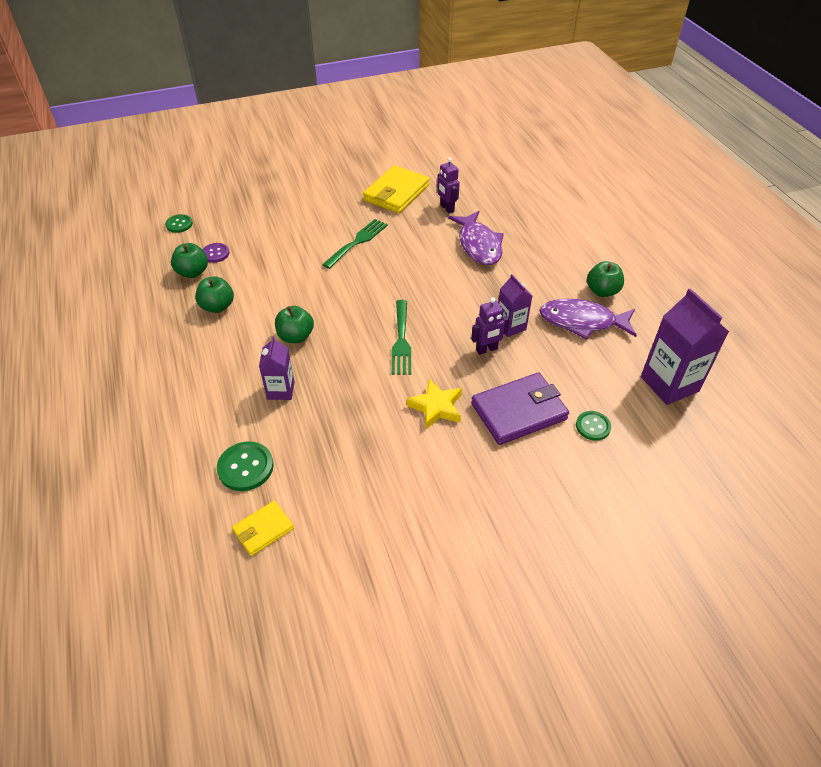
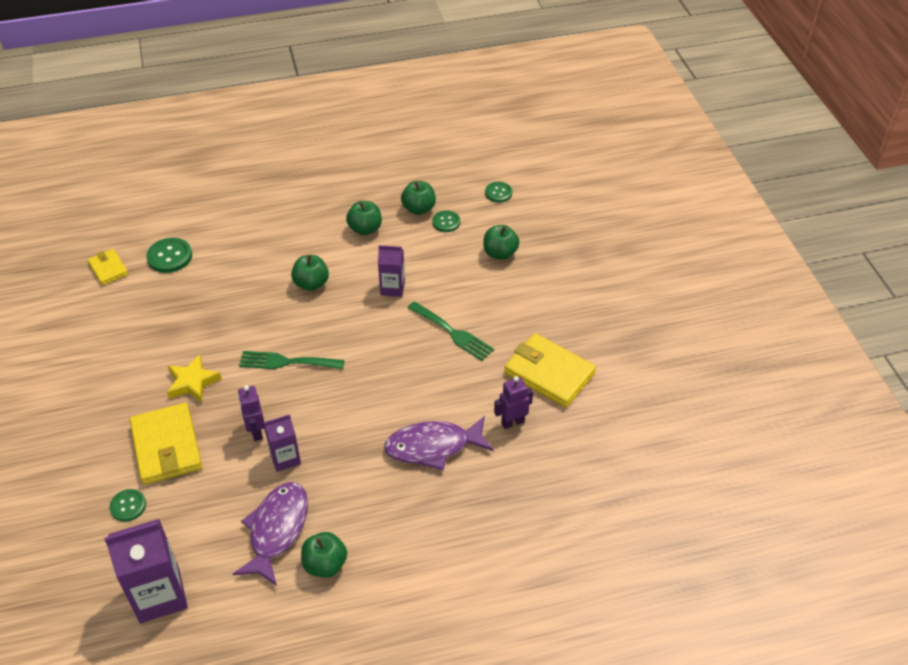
camera: 95 degrees right, 0 degrees up
purple button [202,243,230,263] -> green button [432,210,460,232]
purple carton [259,336,294,400] -> purple carton moved to [378,245,405,297]
purple wallet [471,373,569,445] -> yellow wallet [130,403,202,485]
none -> green apple [483,225,519,260]

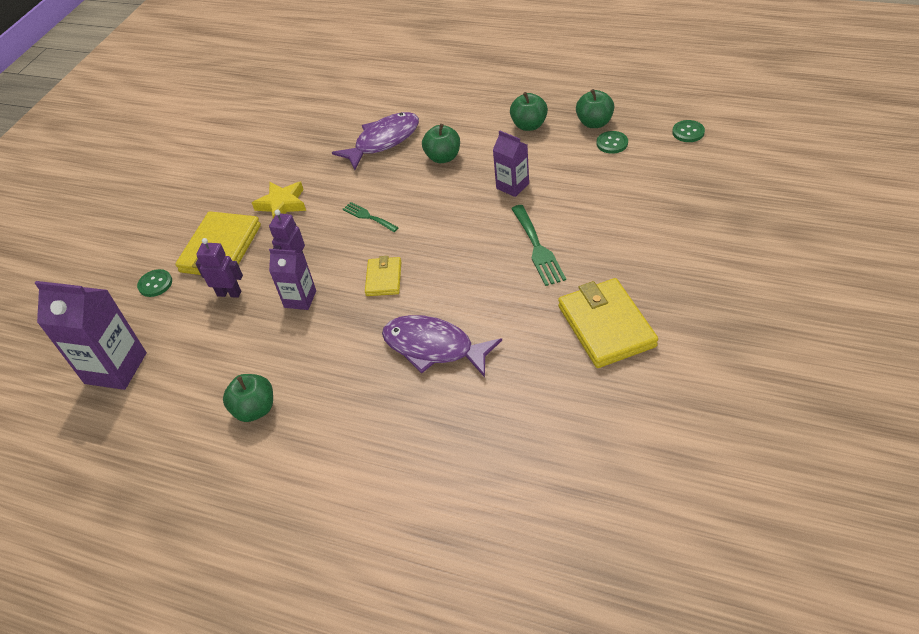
camera: 40 degrees right, 0 degrees up
yellow wallet [88,249,129,285] -> yellow wallet moved to [365,256,401,296]
green button [146,238,192,273] -> none
purple fish [233,482,308,586] -> purple fish moved to [332,112,419,170]
green fork [239,351,345,369] -> green fork [343,202,399,232], size x0.63
green apple [483,225,519,260] -> none
purple robot [494,376,533,429] -> purple robot moved to [196,238,243,298]

